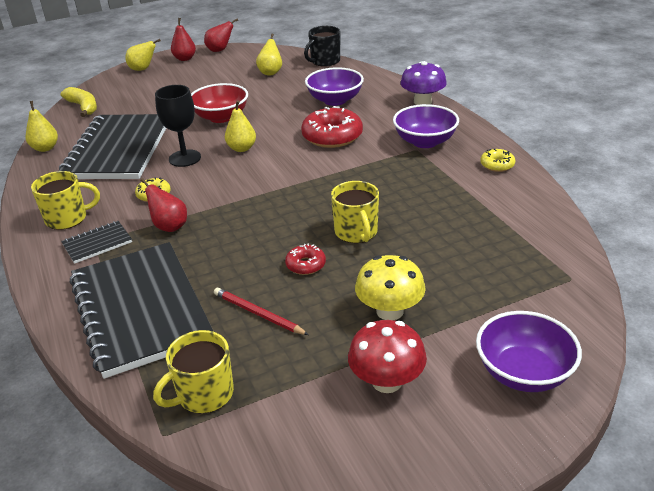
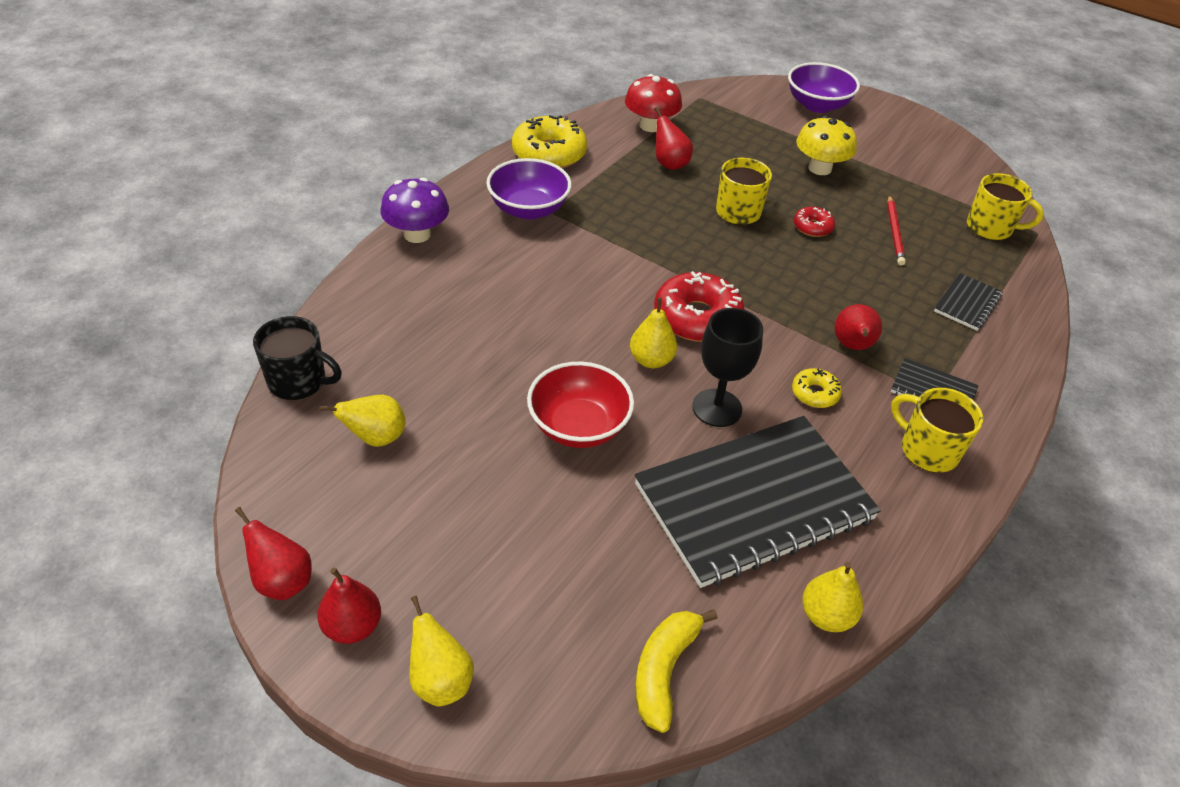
camera: 125 degrees left, 10 degrees up
black notebook [70,242,214,379] -> black notebook [934,273,1003,331], size x0.42
red donut [301,106,363,148] -> red donut moved to [654,271,745,342]
purple bowl [305,67,364,106] -> none
red mushroom [348,320,427,393] -> red mushroom moved to [625,74,682,132]
yellow donut [480,149,515,172] -> yellow donut [512,115,587,168], size x1.96
none -> red pear [655,107,693,170]

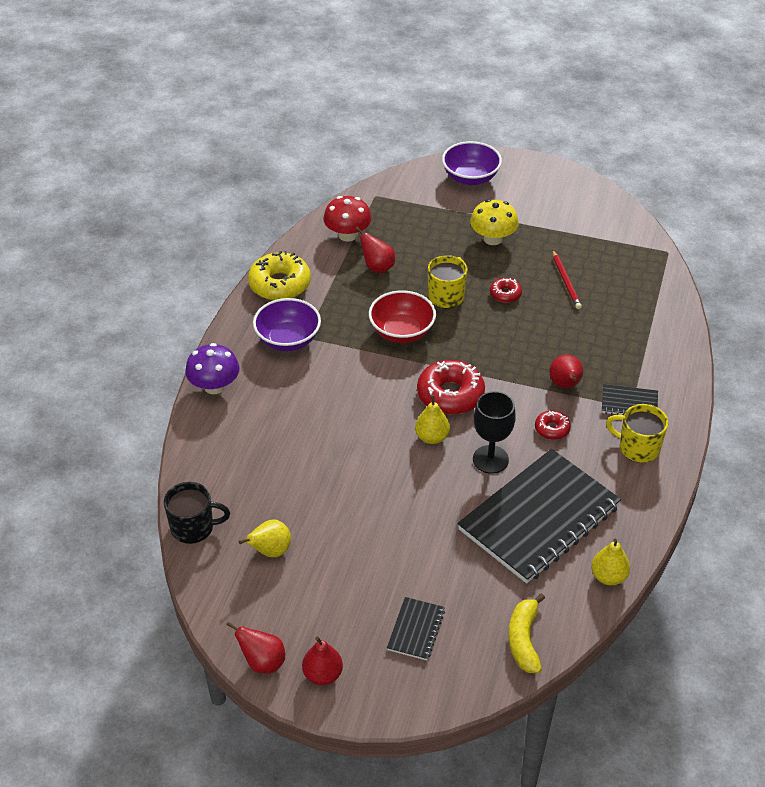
camera: 15 degrees left, 0 degrees up
yellow pear [409,596,474,706] -> none
red bowl [527,362,634,448] -> red bowl moved to [369,290,436,343]
yellow donut [792,368,842,408] -> red donut [535,411,571,440]
black notebook [934,273,1003,331] -> black notebook moved to [387,597,445,660]
yellow mug [967,173,1044,240] -> none

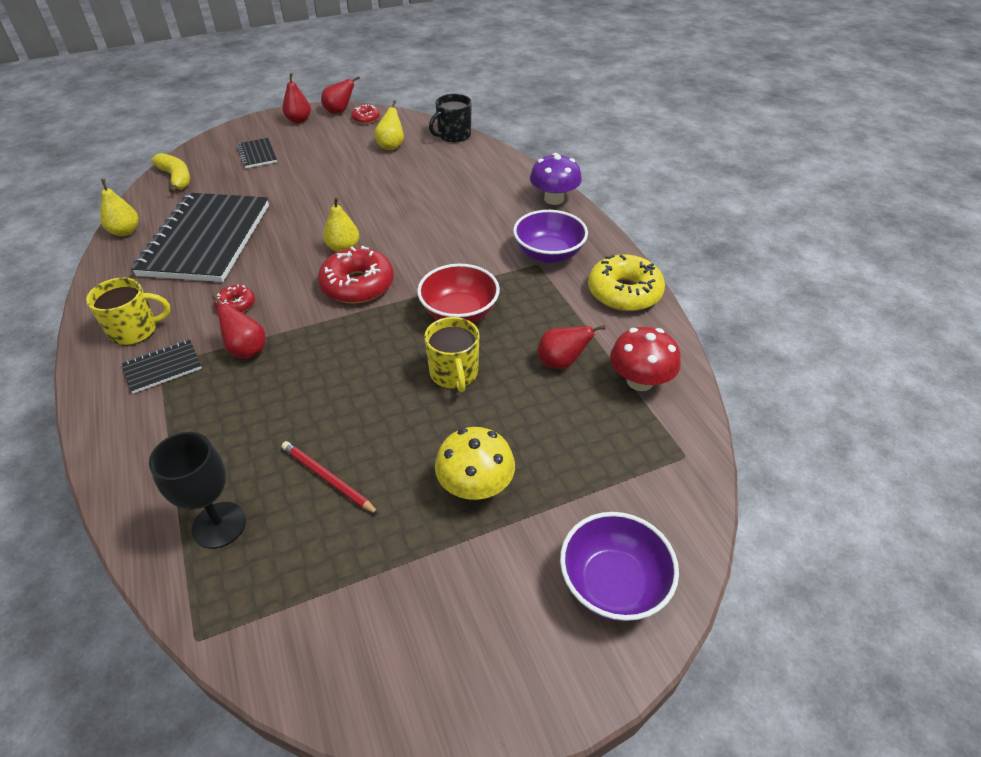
camera: 140 degrees right, 0 degrees up
black goblet [473,391,516,474] -> black goblet moved to [149,432,246,549]
red donut [490,278,522,303] -> red donut moved to [351,104,380,124]

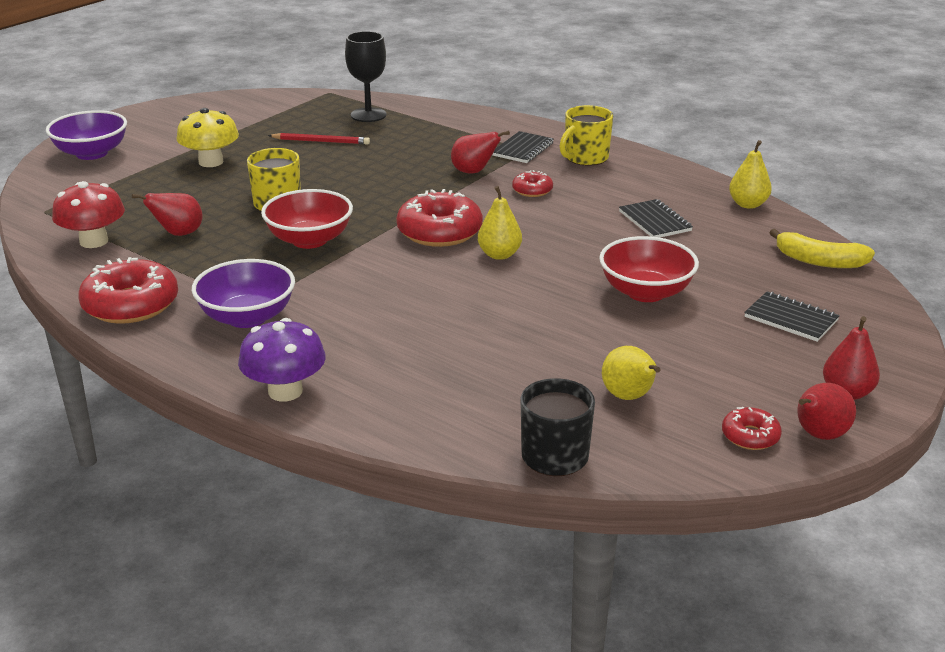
camera: 150 degrees right, 15 degrees down
black notebook [131,193,269,282] -> black notebook [619,199,693,238], size x0.42
yellow donut [588,254,665,311] -> red donut [78,257,178,324]
none -> red bowl [599,236,699,302]

